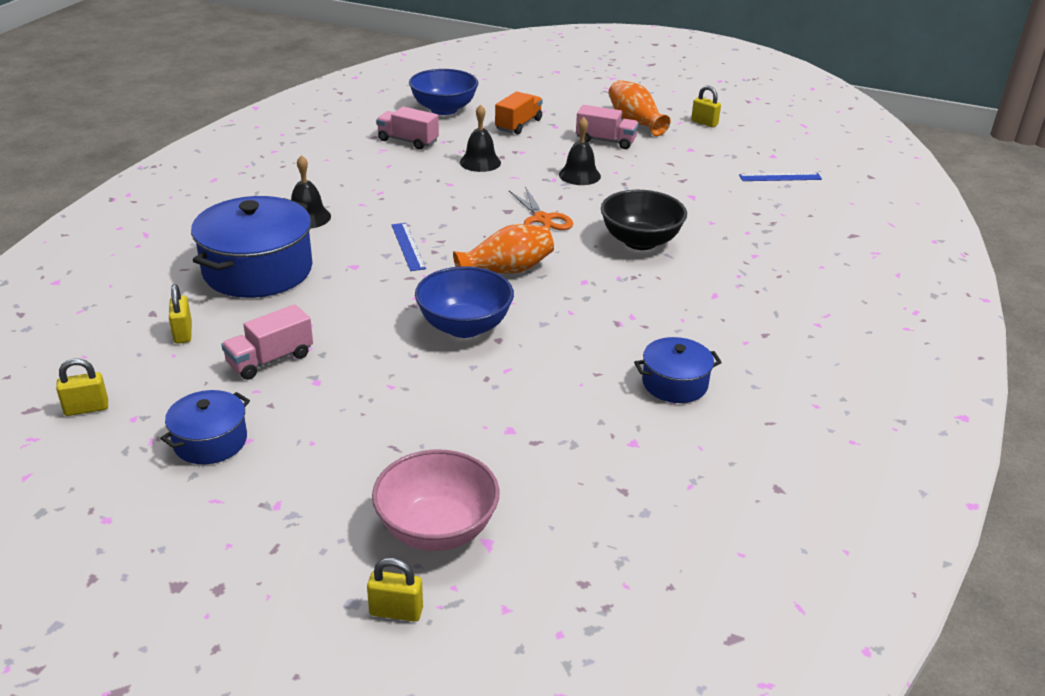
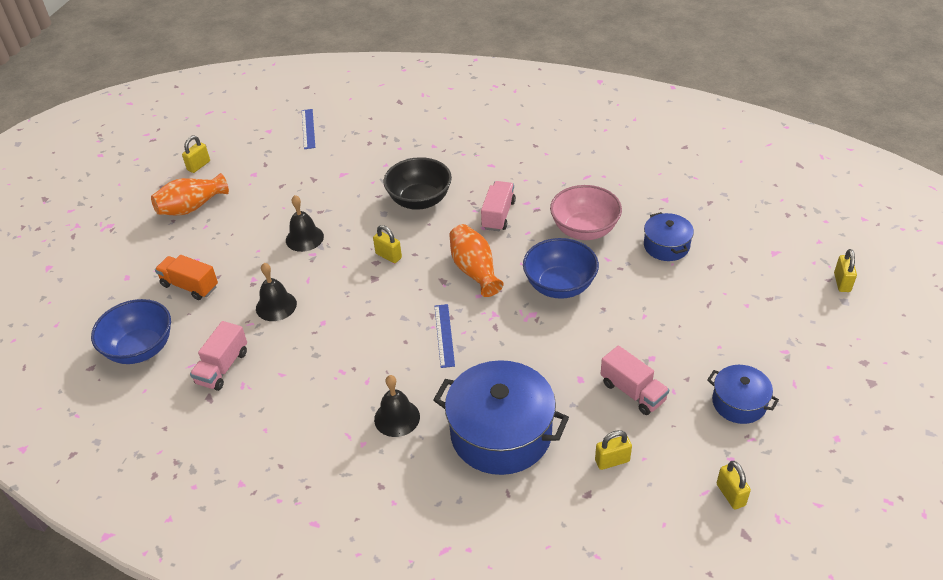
camera: 90 degrees left, 10 degrees up
pink bowl [372,449,500,551] -> pink bowl moved to [550,185,622,240]
blue ruler [391,223,426,271] -> blue ruler turned 75 degrees counterclockwise [435,304,455,368]
orange scissors [509,187,573,230] -> yellow padlock [373,225,402,263]
pink truck [576,105,639,149] -> pink truck moved to [481,181,516,231]
blue pot [634,337,722,403] -> blue pot moved to [644,212,694,261]

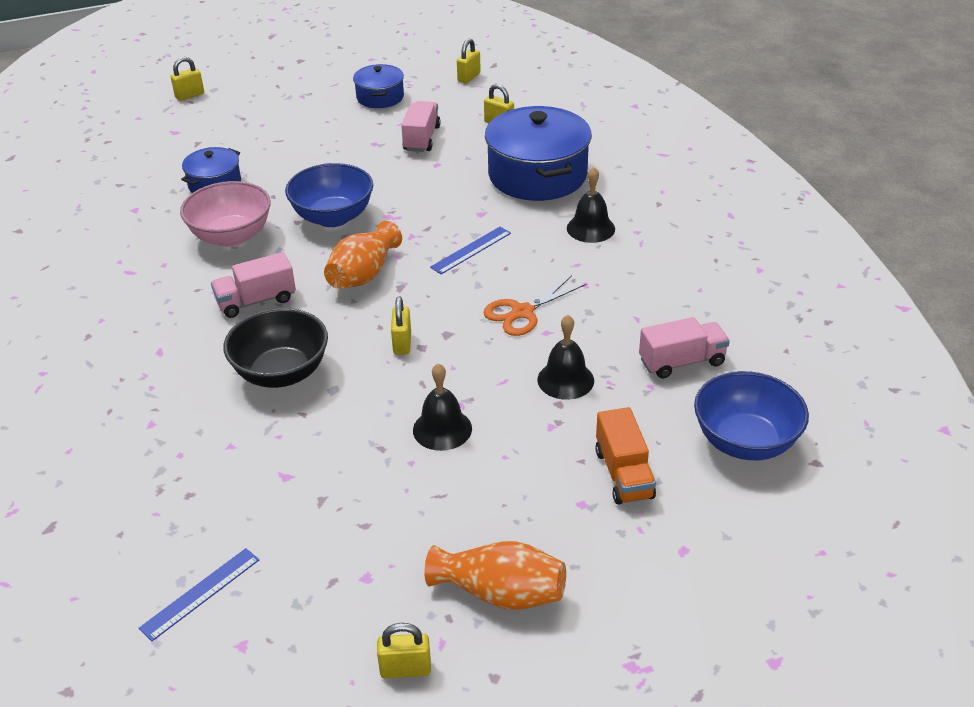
camera: 130 degrees left, 5 degrees down
none -> orange scissors [483,275,586,336]

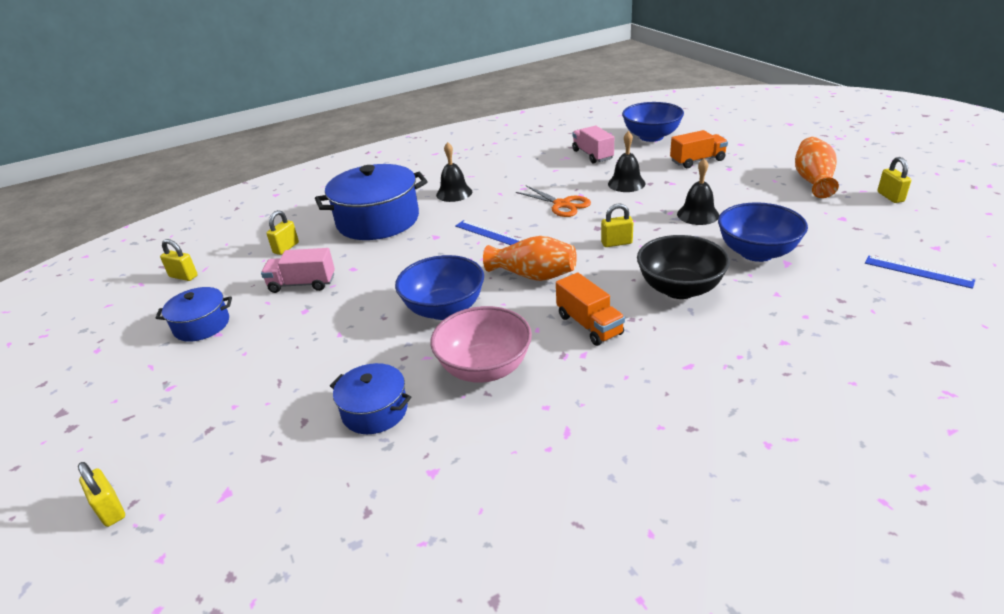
camera: 95 degrees left, 5 degrees down
pink truck [211,252,296,318] -> orange truck [556,272,625,346]
none -> blue bowl [718,202,808,262]

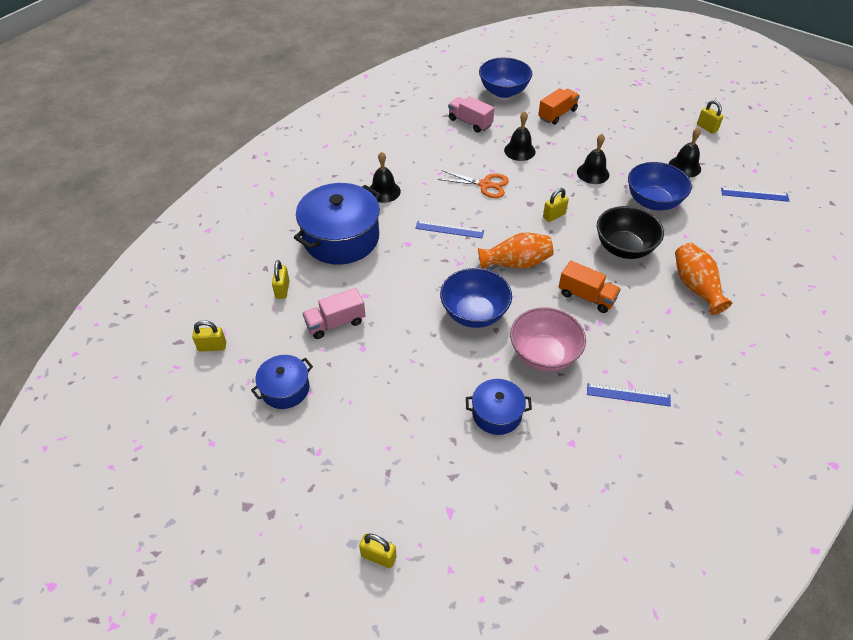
camera: 30 degrees left, 15 degrees up
orange vase [795,137,839,198] -> orange vase moved to [675,243,732,315]
none -> blue ruler [587,383,671,407]
none -> black bell [669,127,701,177]

